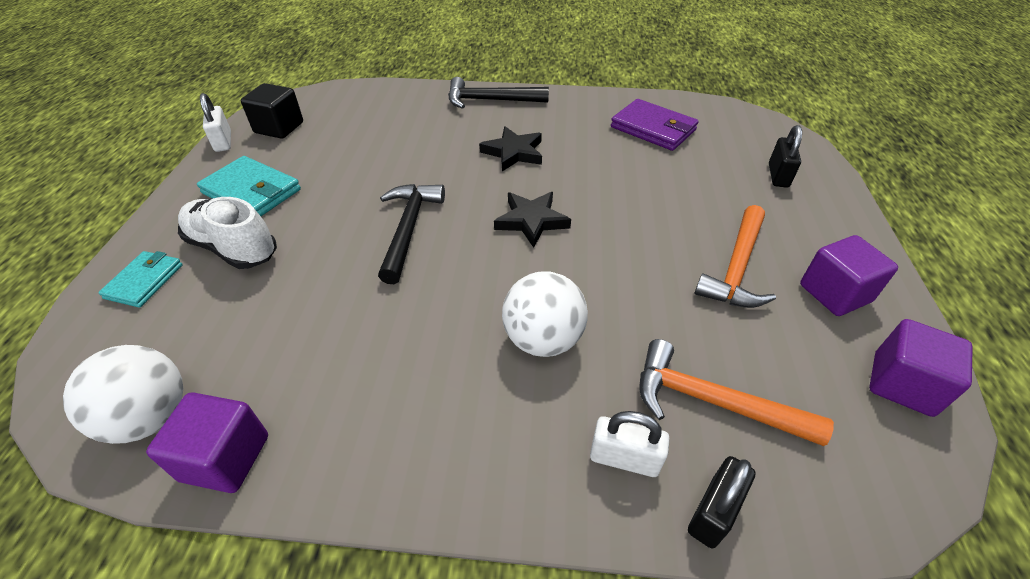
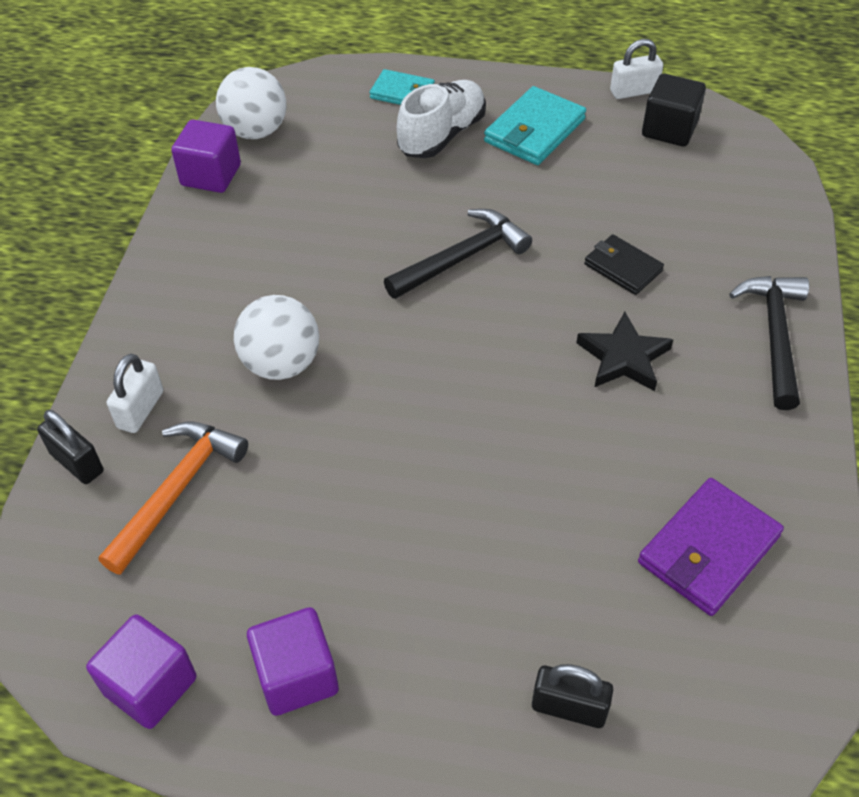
camera: 95 degrees right, 5 degrees up
black hammer [378,184,445,284] -> black hammer turned 45 degrees counterclockwise [384,209,532,299]
black star [494,192,571,248] -> none
orange hammer [694,205,776,308] -> none
none -> black wallet [584,234,664,295]

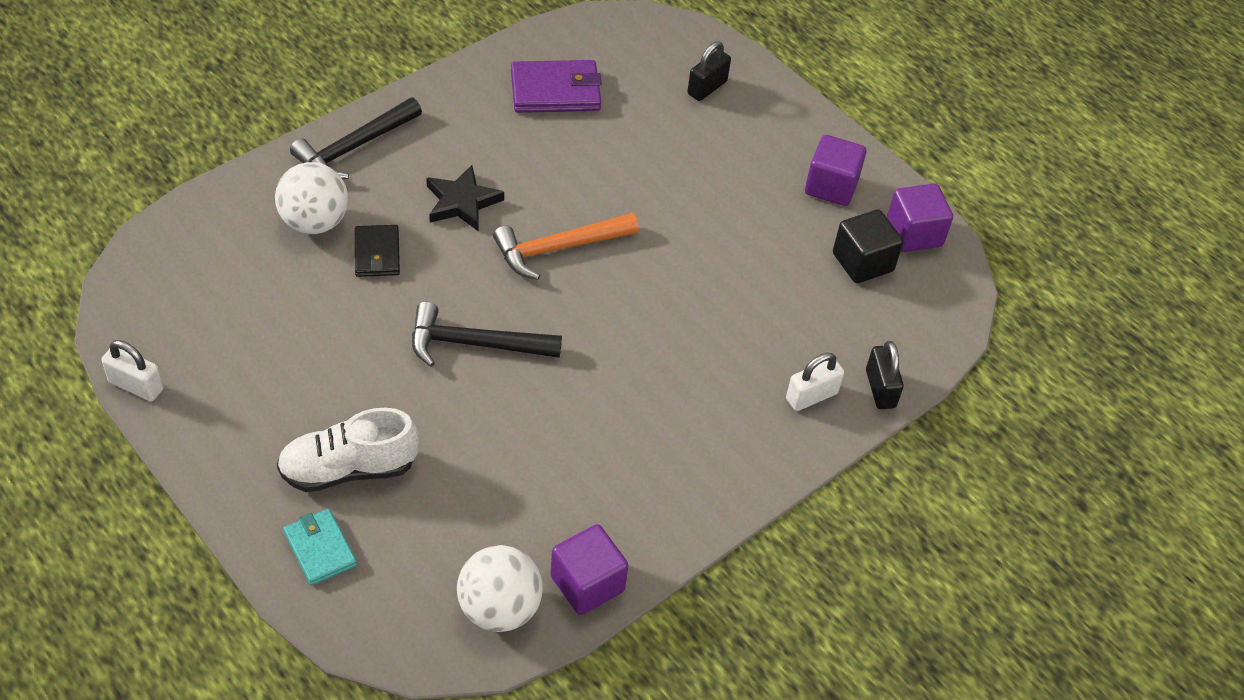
camera: 145 degrees left, 0 degrees up
orange hammer [98,421,248,575] -> orange hammer moved to [493,213,639,280]
white ball [234,295,319,380] -> white ball moved to [275,162,348,234]
turquoise wallet [484,86,586,165] -> none
black padlock [532,664,613,728] -> black padlock turned 75 degrees clockwise [687,41,731,101]
black cube [642,74,706,146] -> black cube moved to [833,209,903,283]

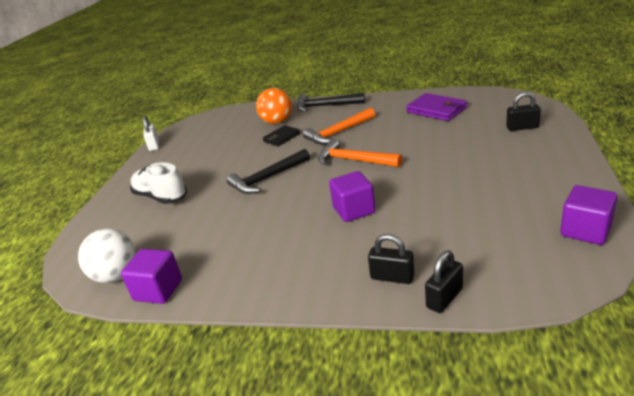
camera: 60 degrees right, 20 degrees down
white ball [275,162,348,234] -> orange ball [256,88,292,124]
turquoise wallet [283,509,357,585] -> none
black hammer [412,302,562,367] -> black hammer turned 90 degrees counterclockwise [227,149,310,194]
black star [426,165,504,231] -> orange hammer [303,108,375,145]
white padlock [786,353,844,411] -> black padlock [368,234,414,284]
purple cube [805,135,867,206] -> purple cube moved to [329,171,375,222]
black cube [833,209,903,283] -> none

